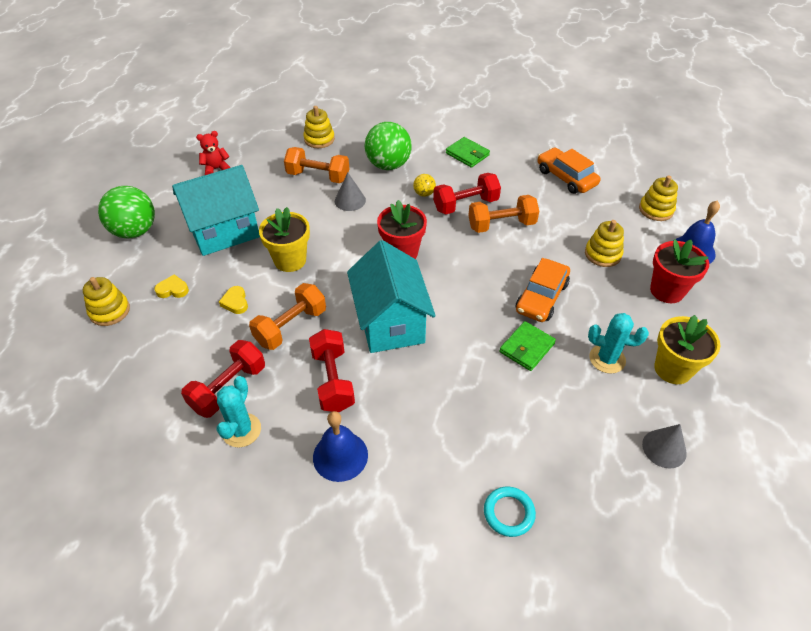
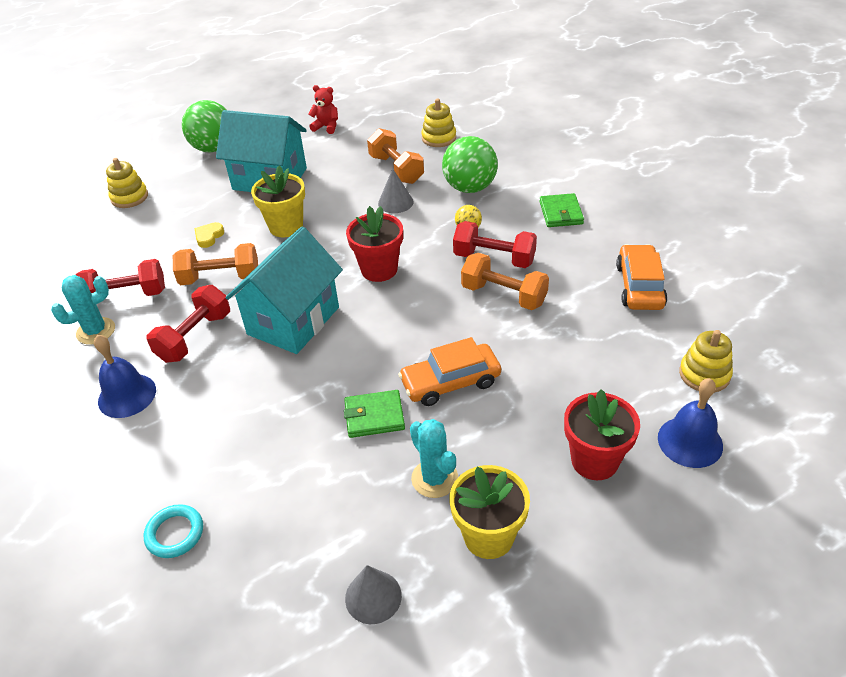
camera: 45 degrees right, 5 degrees down
yellow heart [154,274,189,298] -> none
yellow stacking toy [585,220,624,267] -> none

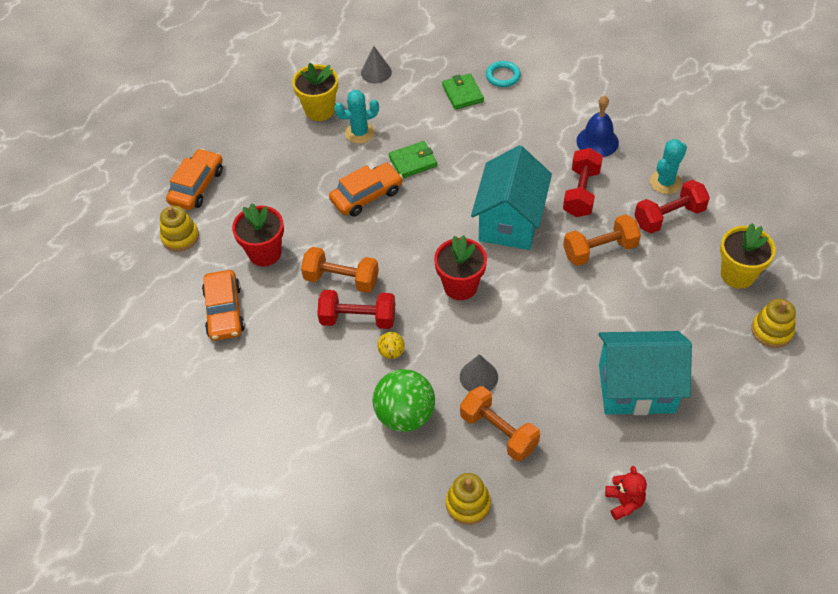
camera: 165 degrees right, 10 degrees up
green ball [182,100,227,153] -> none
yellow heart [195,222,224,248] -> none
yellow flower pot [251,165,305,237] -> yellow flower pot moved to [720,223,776,289]
red teddy bear [309,85,338,134] -> red teddy bear turned 105 degrees counterclockwise [605,466,647,520]
turquoise cactus [410,419,458,498] -> turquoise cactus turned 60 degrees counterclockwise [334,90,379,144]
green wallet [539,193,584,227] -> green wallet moved to [442,74,484,110]
red flower pot [564,389,640,480] -> red flower pot moved to [232,203,284,267]
blue bell [658,378,723,468] -> orange car [166,148,223,210]

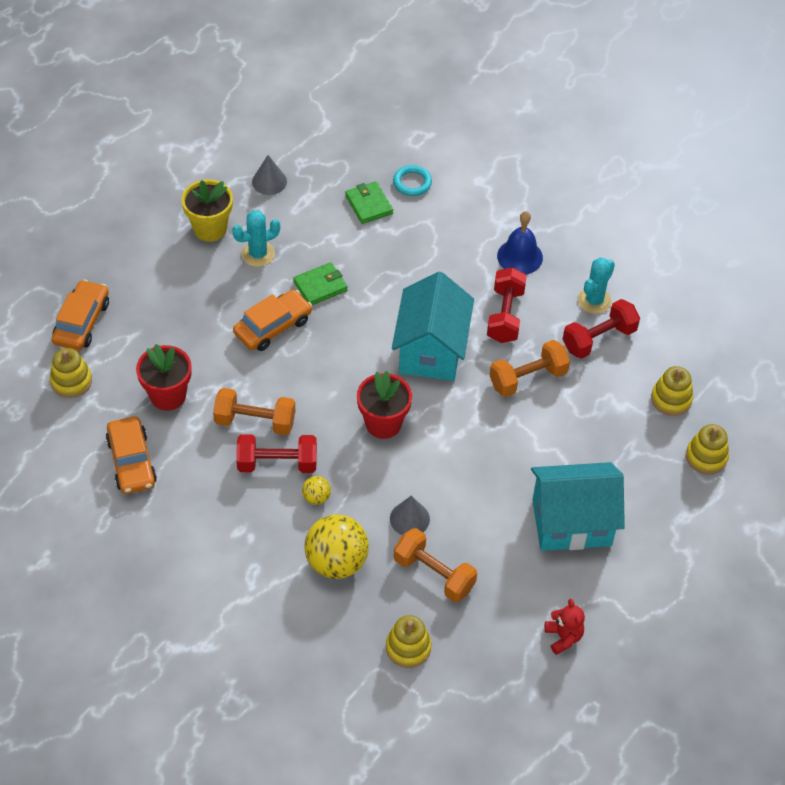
camera: 10 degrees left, 0 degrees up
green ball [373,369,435,432] -> yellow ball [305,514,369,579]
yellow flower pot [720,223,776,289] -> yellow stacking toy [651,366,693,416]

